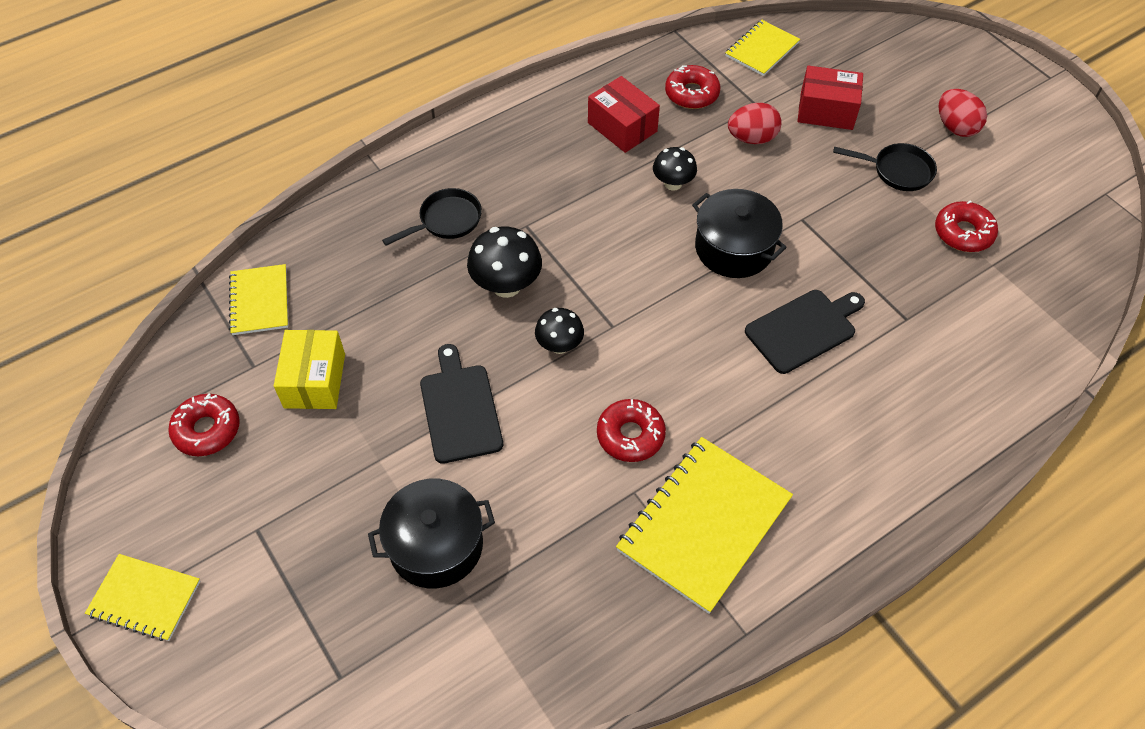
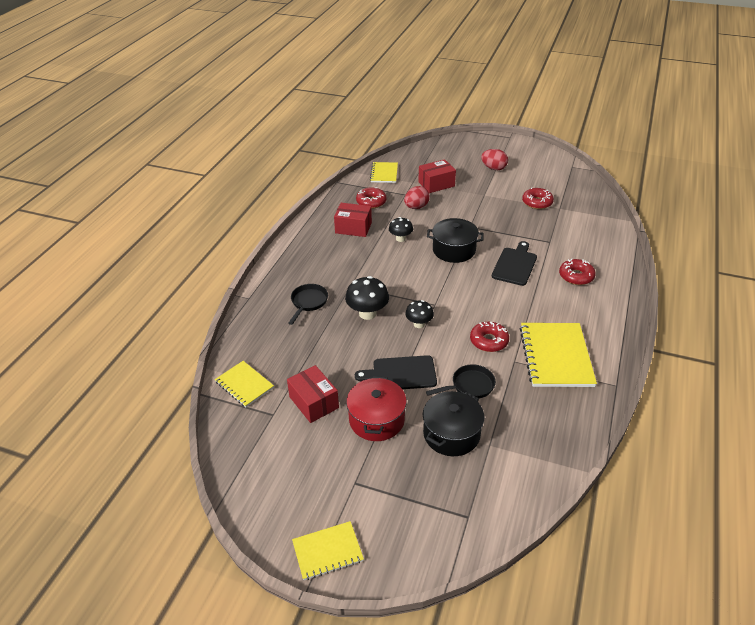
camera: 35 degrees left, 15 degrees down
red donut [168,393,240,456] -> red donut moved to [559,258,596,285]
yellow box [274,330,345,409] -> red box [287,365,339,423]
black cutting board [420,344,503,464] -> black cutting board turned 45 degrees counterclockwise [355,355,437,389]
black pan [833,143,937,191] -> black pan moved to [426,364,496,398]
none -> red pot [346,376,407,441]

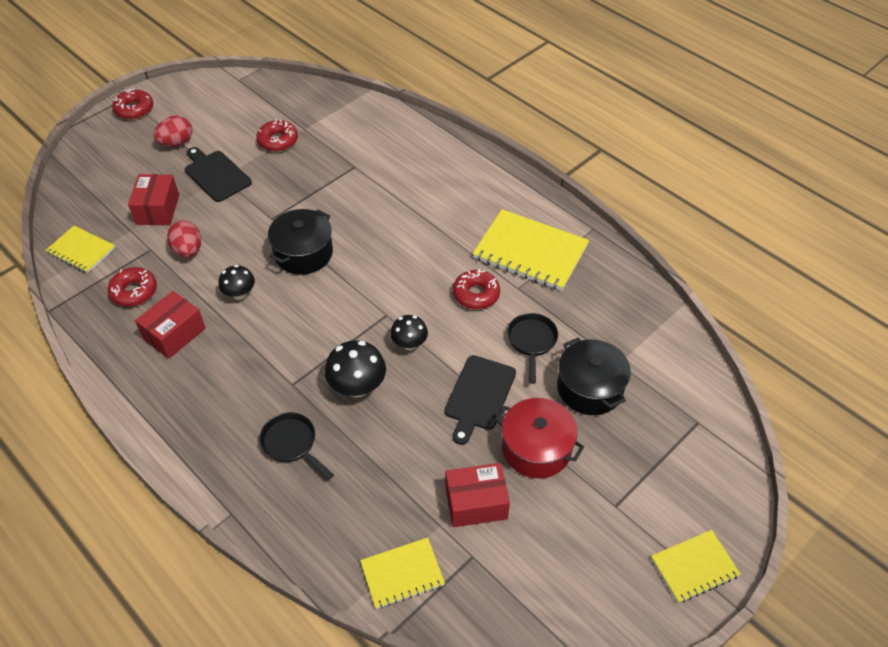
camera: 65 degrees left, 10 degrees up
yellow notebook [292,521,364,580] -> yellow notebook turned 60 degrees clockwise [651,530,741,603]
black cutting board [492,241,537,286] -> black cutting board moved to [185,147,252,202]
red donut [559,258,596,285] -> red donut moved to [112,89,153,120]

